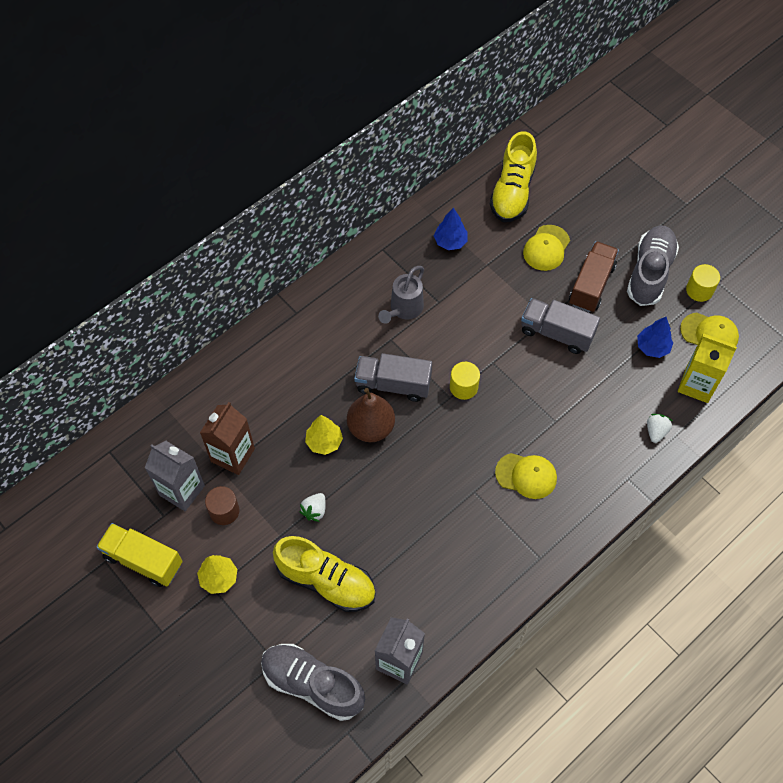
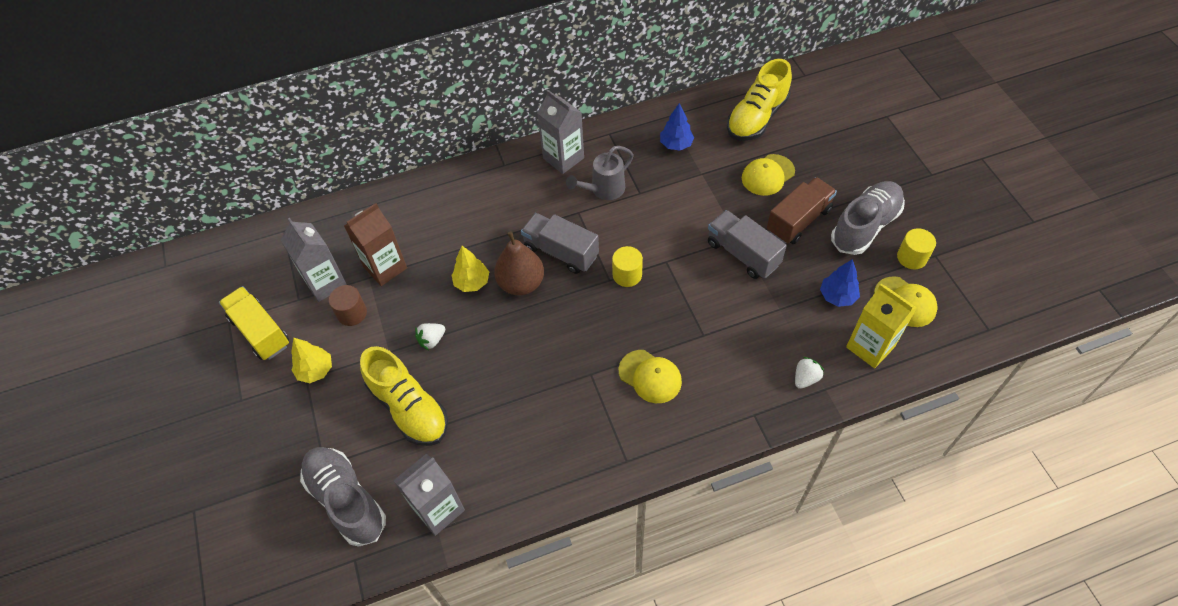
camera: 25 degrees right, 5 degrees down
none -> grey carton [537,90,584,174]

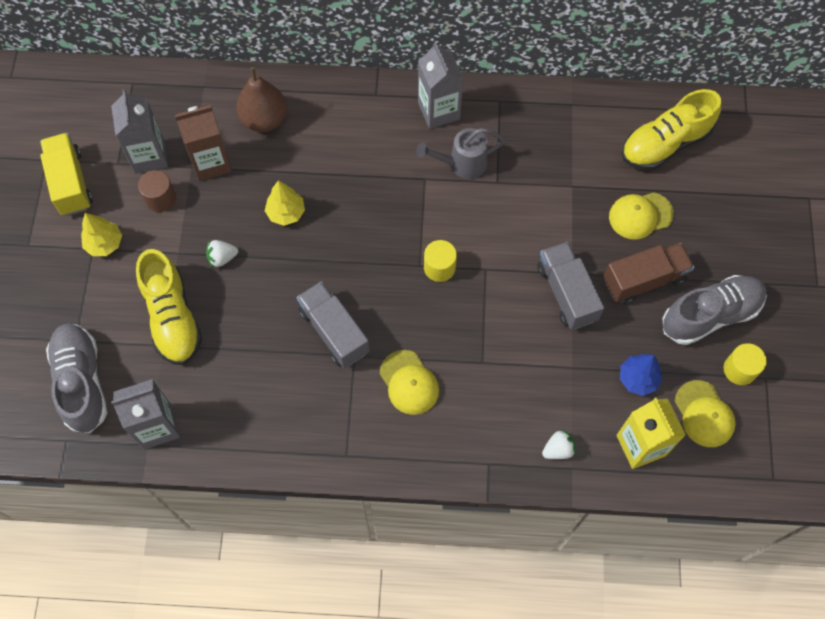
camera: 20 degrees right, 10 degrees up
brown pear [494,231,544,295] -> brown pear moved to [236,67,287,132]
grey truck [521,213,599,274] -> grey truck moved to [297,281,370,368]
blue tree [660,103,694,151] -> none

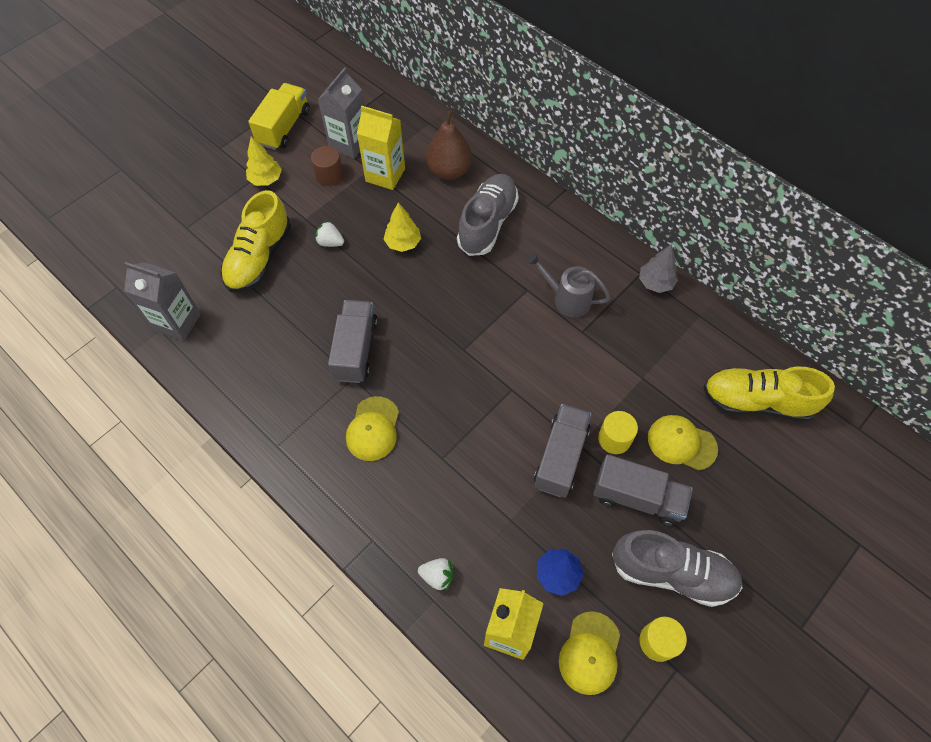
camera: 40 degrees right, 5 degrees down
grey shoe [46,324,107,433] -> grey shoe moved to [457,174,519,256]
brown carton [175,105,232,181] -> yellow carton [357,106,405,190]
grey carton [418,42,464,129] -> none
yellow cylinder [424,240,457,282] -> yellow cylinder moved to [598,411,638,454]
brown truck [603,243,694,304] -> grey truck [593,454,693,526]
none -> grey tree [639,244,678,293]

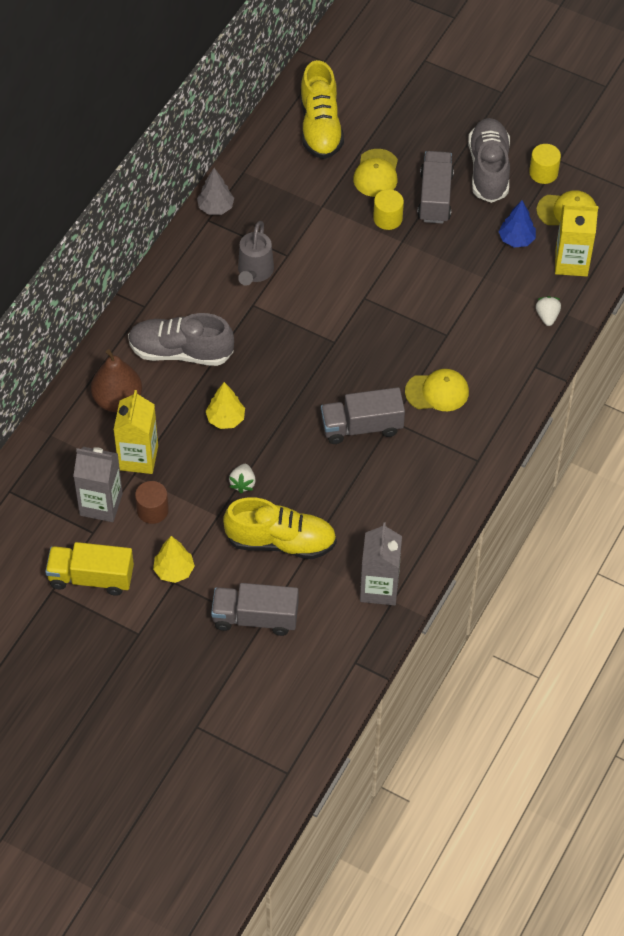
camera: 105 degrees left, 5 degrees down
grey truck [534,404,592,498] -> grey truck moved to [211,583,298,636]

